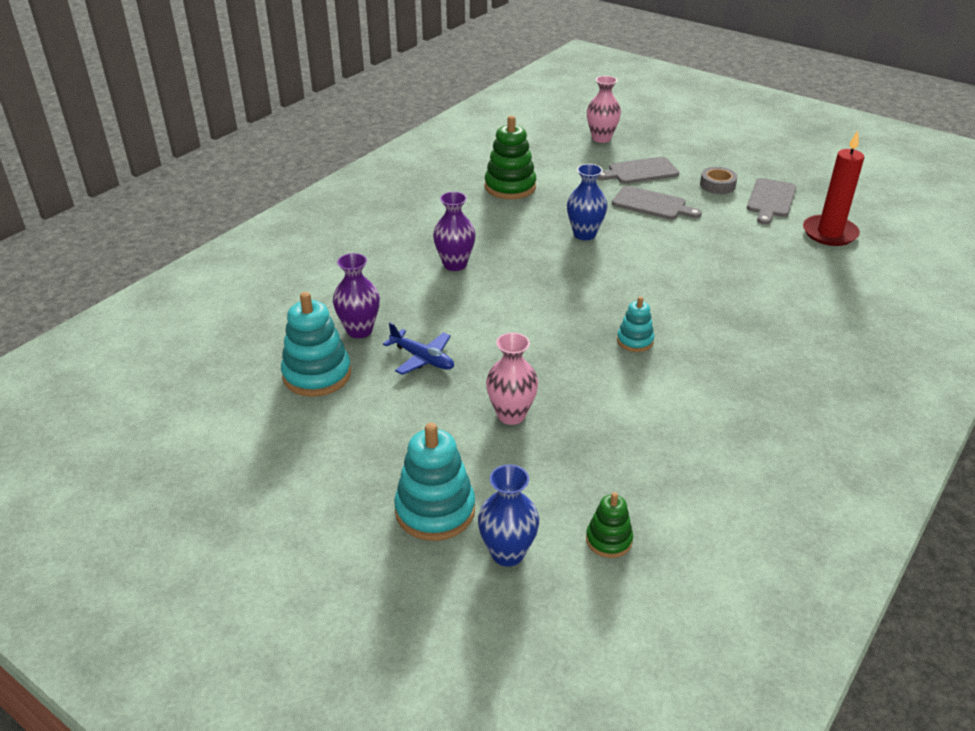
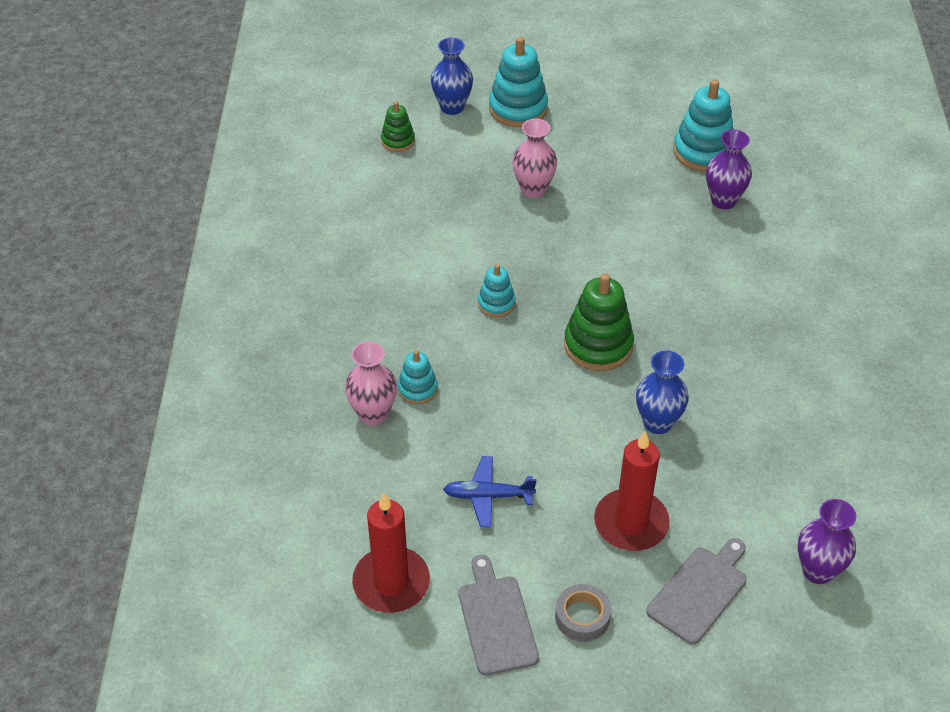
camera: 145 degrees right, 10 degrees up
blue plane [383,323,454,375] -> blue plane moved to [443,456,537,527]
purple vase [433,192,476,271] -> purple vase moved to [798,499,856,584]
green stacking toy [485,116,536,199] -> green stacking toy moved to [564,273,634,371]
pink vase [587,76,621,143] -> pink vase moved to [345,342,397,425]
grey cutting board [612,186,702,220] -> red candle [594,431,670,551]
none -> turquoise stacking toy [398,350,438,404]

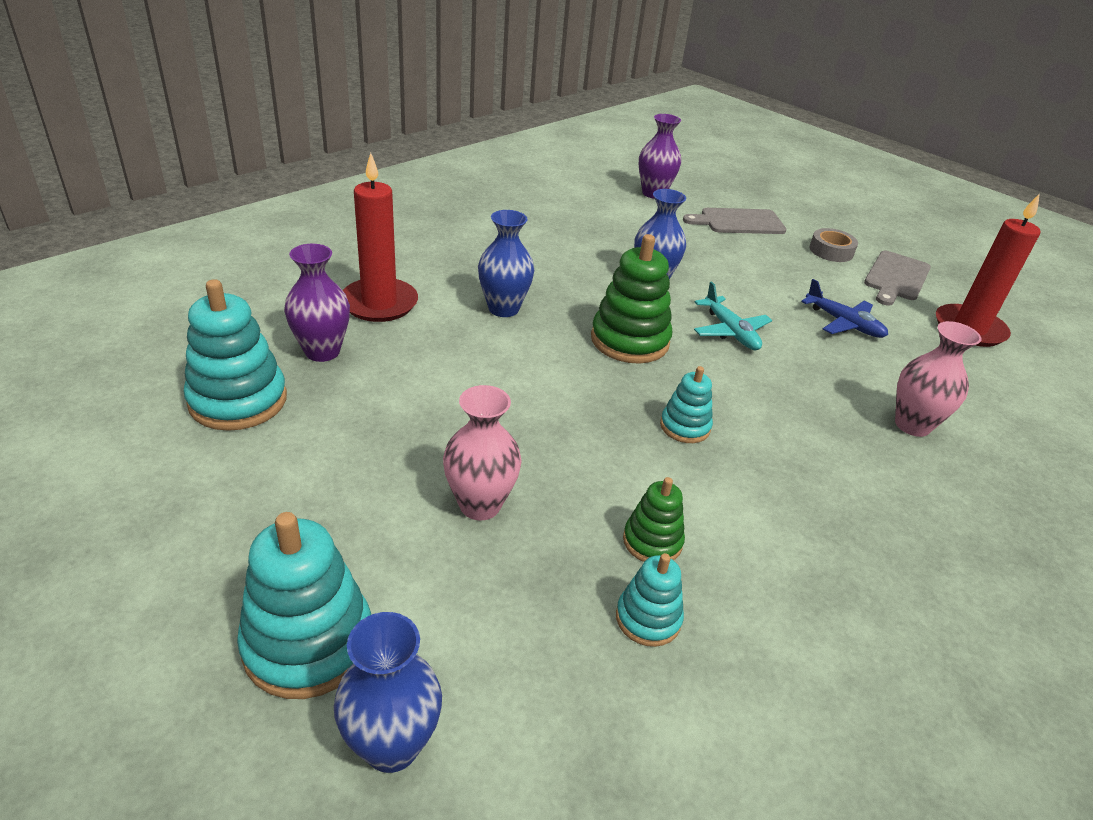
camera: 140 degrees left, 10 degrees down
green stacking toy [381,101,415,152] -> green stacking toy moved to [623,477,685,562]
turquoise stacking toy [398,350,438,404] -> turquoise stacking toy moved to [616,553,684,647]
red candle [594,431,670,551] -> red candle moved to [343,153,418,322]
none -> blue vase [478,210,534,317]
none -> turquoise plane [694,281,772,350]

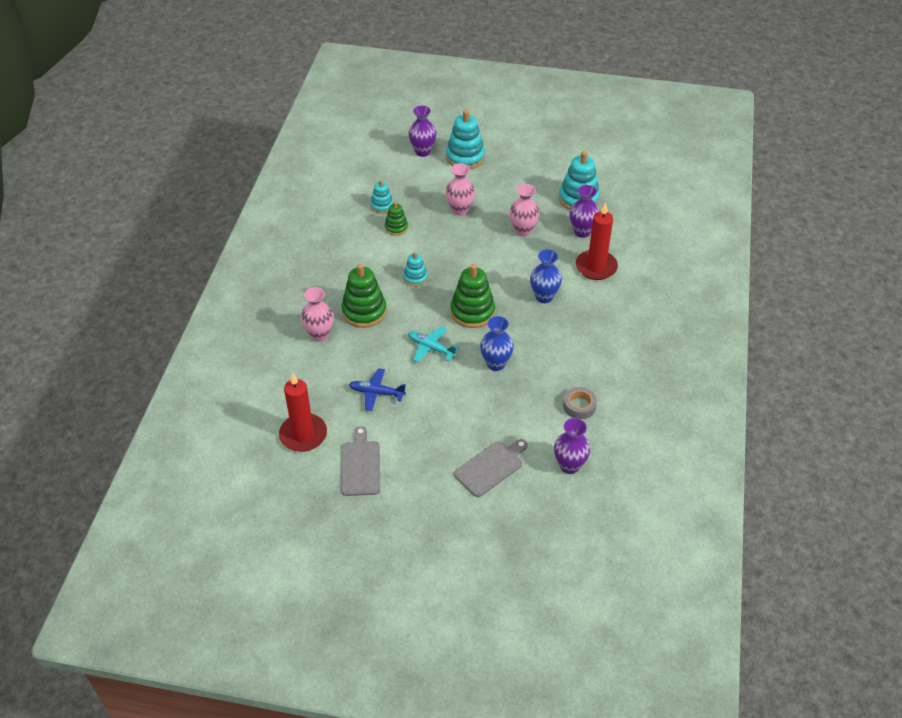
camera: 150 degrees right, 10 degrees up
blue vase [334,612,442,773] -> purple vase [409,106,436,157]
grey tape [809,228,858,262] -> grey tape moved to [563,387,597,419]
none -> green stacking toy [341,264,387,328]
none -> pink vase [510,184,540,237]

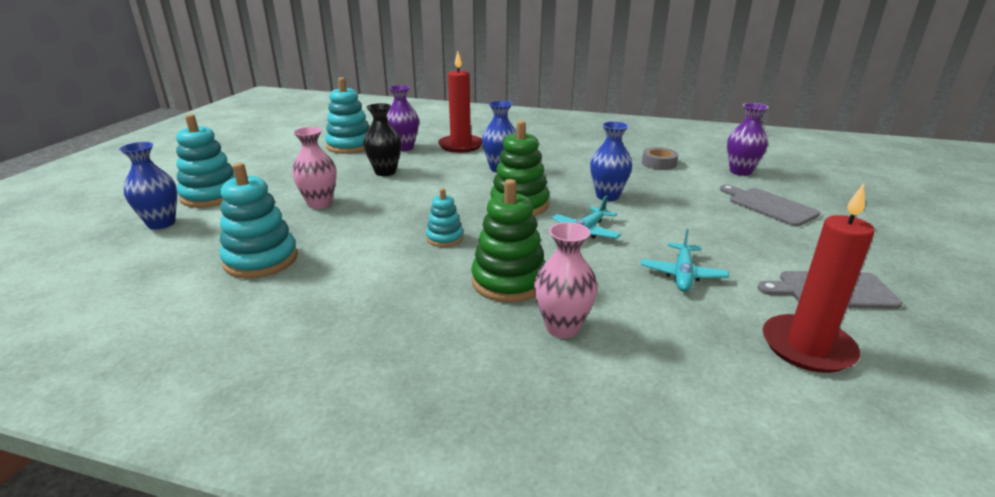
camera: 85 degrees left, 20 degrees down
blue plane [349,369,406,411] -> turquoise plane [641,229,729,292]
turquoise stacking toy [371,180,393,214] -> turquoise stacking toy [220,162,298,278], size x1.78
green stacking toy [385,201,408,236] -> none
purple vase [409,106,436,157] -> blue vase [119,142,177,229]
pink vase [510,184,540,237] -> black vase [363,103,402,176]

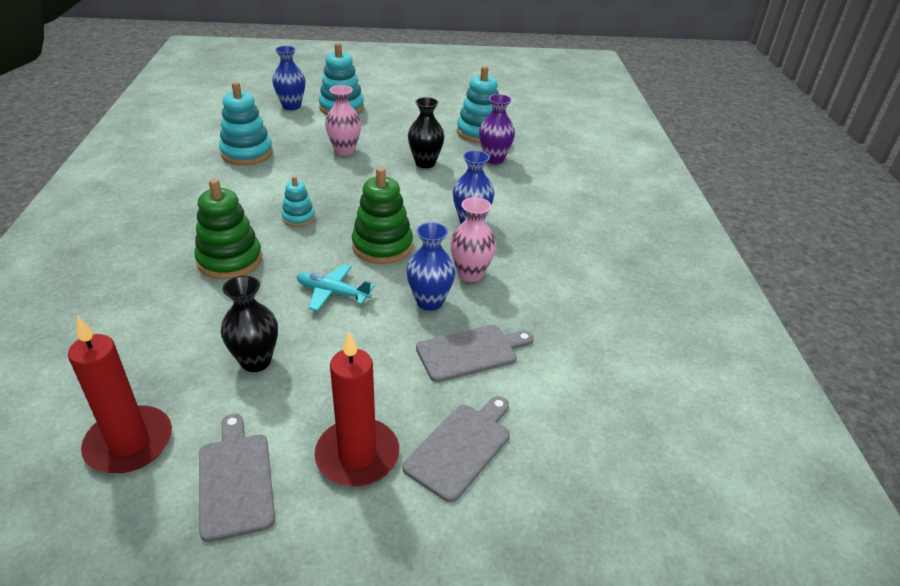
camera: 70 degrees right, 10 degrees up
red candle [438,51,482,153] -> red candle moved to [314,332,399,486]
pink vase [534,222,598,338] -> pink vase moved to [450,197,496,282]
turquoise plane [641,229,729,292] -> black vase [221,276,278,372]
grey tape [642,147,678,170] -> none
purple vase [727,103,769,176] -> none
none -> grey cutting board [416,325,534,382]

